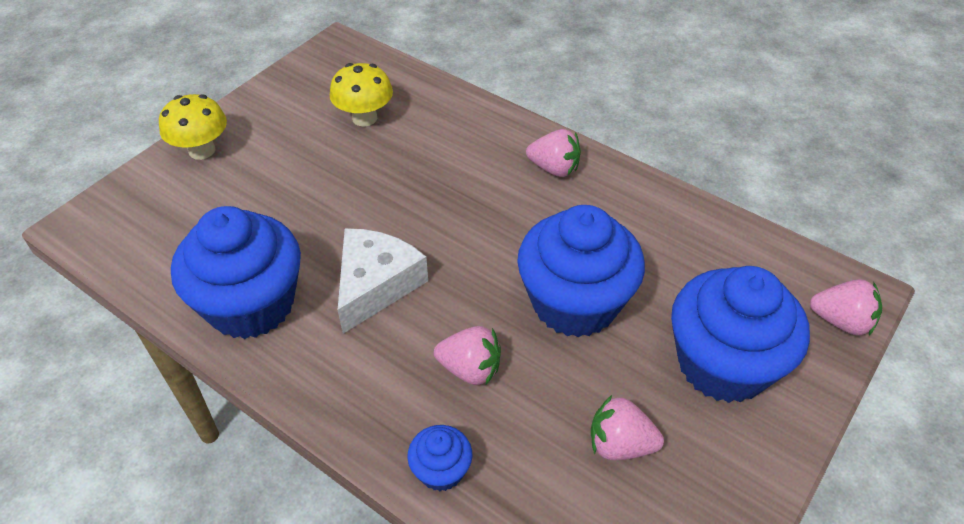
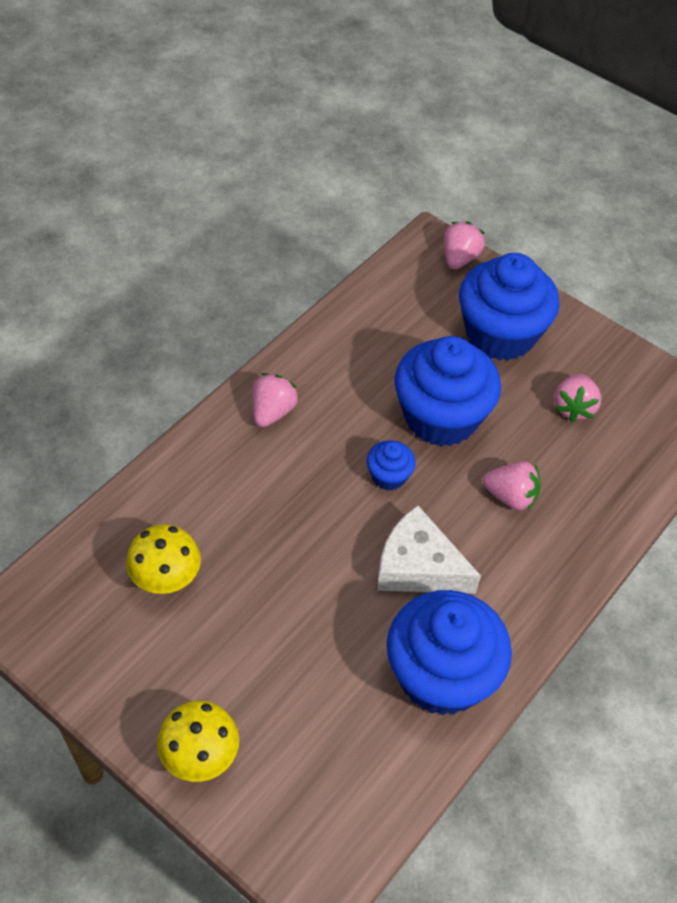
camera: 90 degrees left, 5 degrees up
blue cupcake [408,425,472,491] -> blue cupcake moved to [367,440,416,490]
pink strawberry [434,326,501,386] -> pink strawberry turned 90 degrees clockwise [483,461,540,511]

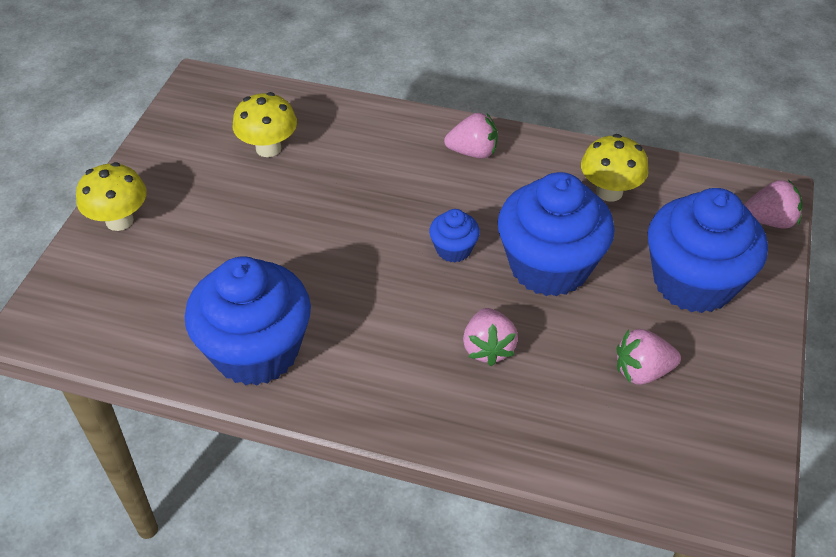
camera: 70 degrees right, 5 degrees down
white cheese [377,505,481,594] -> none
none -> yellow mushroom [581,134,648,201]

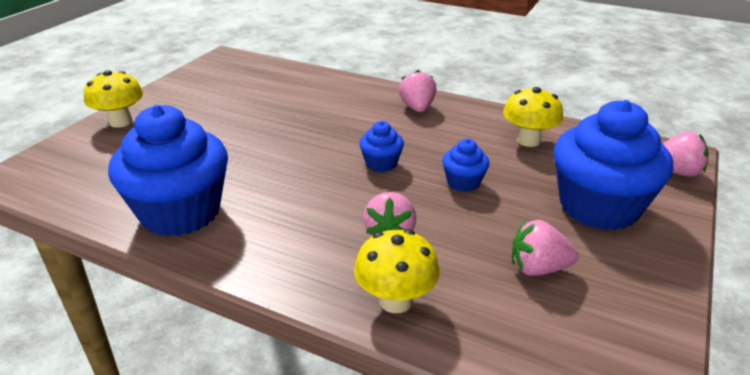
camera: 10 degrees right, 15 degrees down
yellow mushroom [233,92,297,157] -> yellow mushroom moved to [354,229,440,313]
pink strawberry [444,113,498,158] -> pink strawberry turned 105 degrees counterclockwise [399,70,437,112]
blue cupcake [498,172,615,297] -> blue cupcake [442,139,489,192], size x0.45

